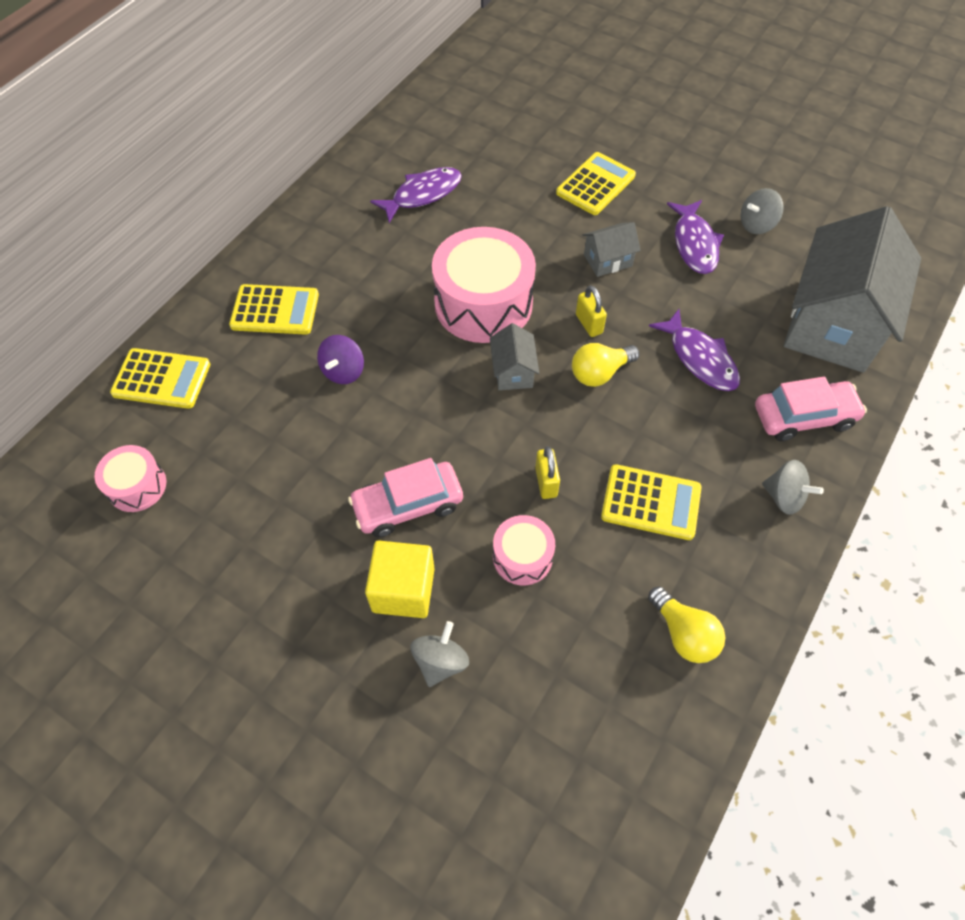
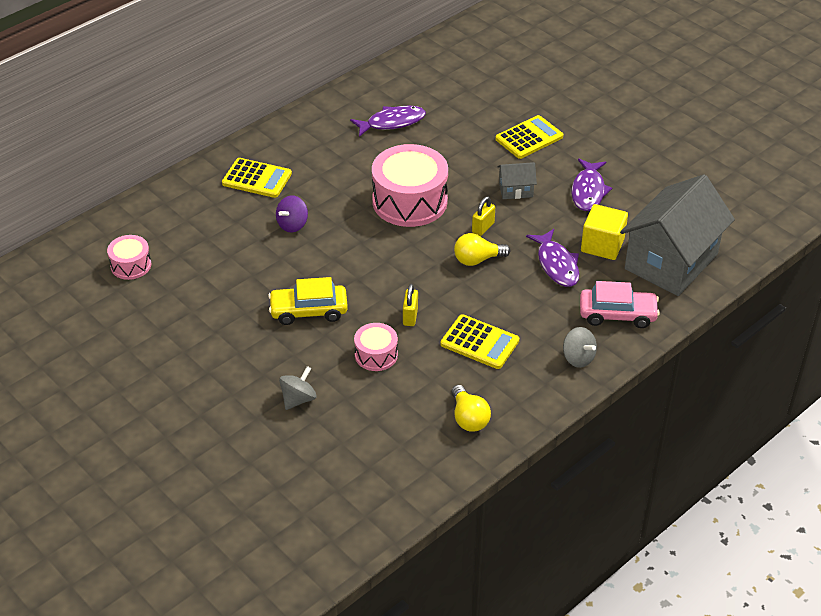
camera: 15 degrees right, 15 degrees down
yellow calculator [110,348,210,409] -> none
pink car [348,458,463,537] -> yellow car [268,277,348,325]
yellow cube [365,541,435,618] -> yellow cube moved to [581,204,628,260]
grey house [490,323,539,390] -> none
yellow padlock [576,285,607,337] -> yellow padlock turned 45 degrees clockwise [472,197,495,236]
grey spinning top [741,188,784,234] -> none

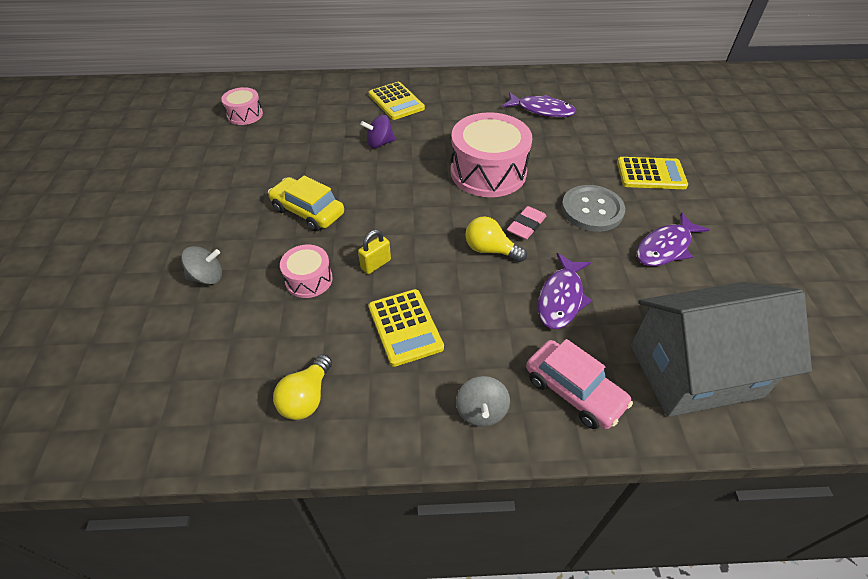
camera: 40 degrees right, 5 degrees up
yellow padlock [472,197,495,236] -> pink eraser [507,206,546,240]
grey house [497,162,537,199] -> grey button [561,185,625,232]
yellow cube [581,204,628,260] -> none

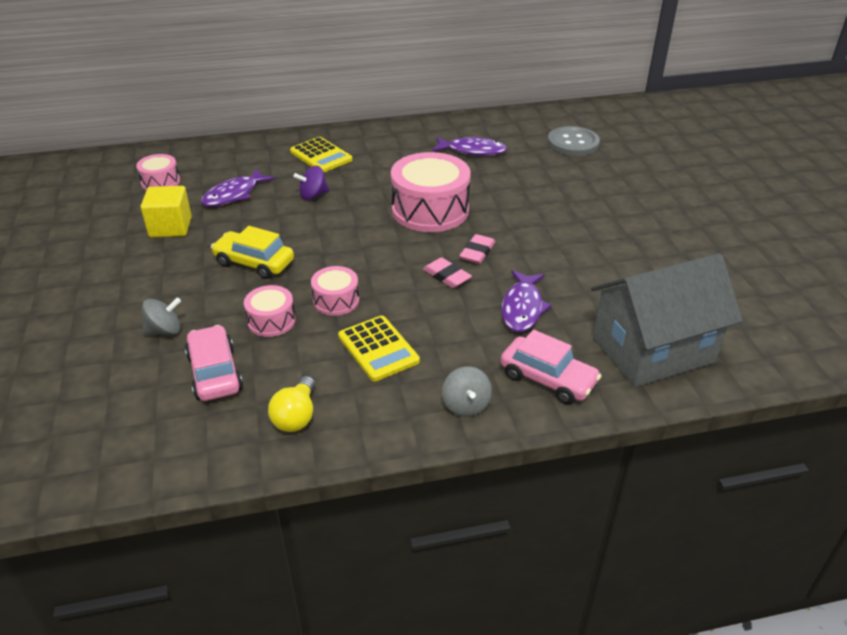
camera: 10 degrees left, 10 degrees down
yellow padlock [358,230,391,274] -> pink drum [311,266,359,316]
yellow light bulb [465,216,527,262] -> pink eraser [423,257,472,288]
grey button [561,185,625,232] -> grey button moved to [547,126,600,156]
yellow calculator [617,157,688,189] -> none
purple fish [636,212,710,266] -> purple fish moved to [201,169,275,207]
none -> yellow cube [141,186,192,237]
none -> pink car [185,325,243,401]

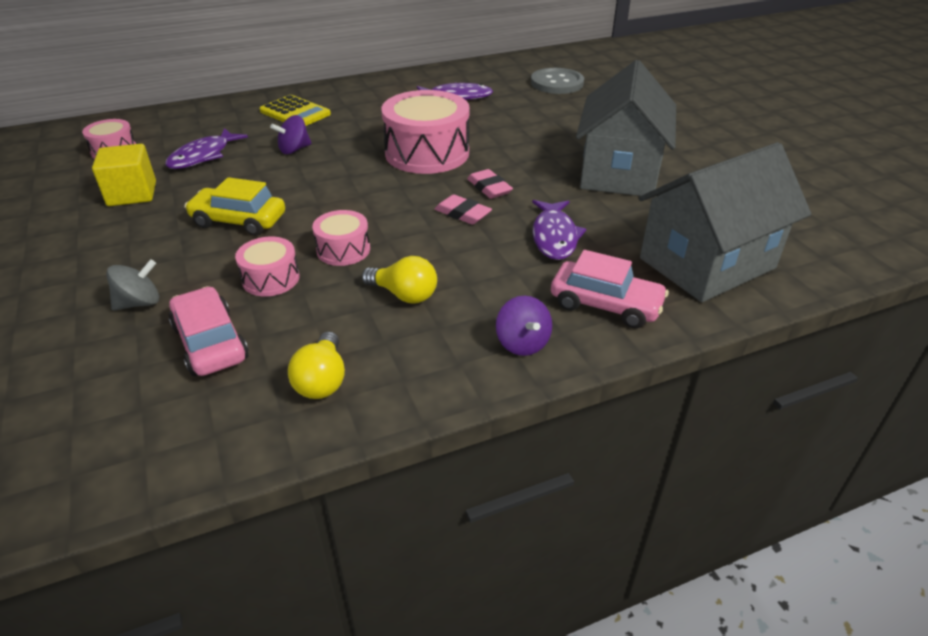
camera: 10 degrees left, 0 degrees up
yellow calculator [338,316,420,381] -> yellow light bulb [362,256,437,303]
grey spinning top [442,366,492,417] -> purple spinning top [496,296,552,356]
pink eraser [460,234,495,264] -> pink eraser turned 45 degrees counterclockwise [467,169,513,199]
none -> grey house [576,60,676,198]

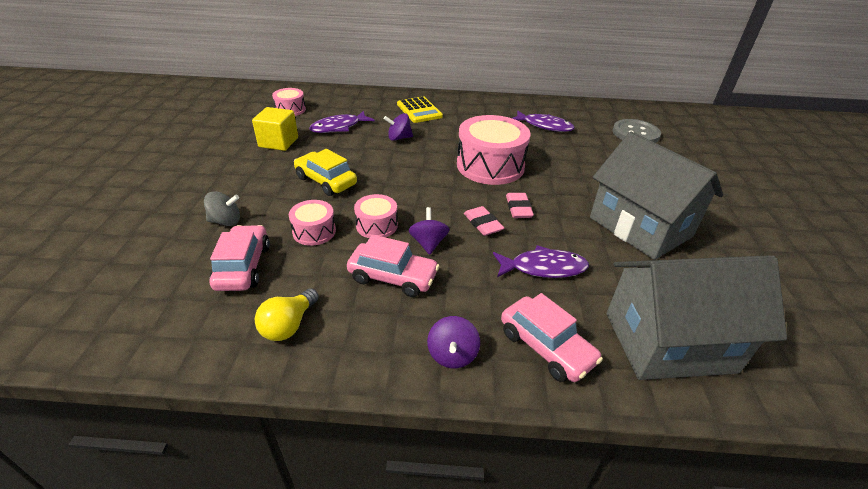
camera: 25 degrees right, 0 degrees up
yellow light bulb [362,256,437,303] -> pink car [347,235,439,297]
purple fish [532,200,586,260] -> purple fish turned 120 degrees counterclockwise [493,245,589,278]
grey house [576,60,676,198] -> grey house turned 75 degrees counterclockwise [590,132,723,260]
none -> purple spinning top [408,207,450,255]

